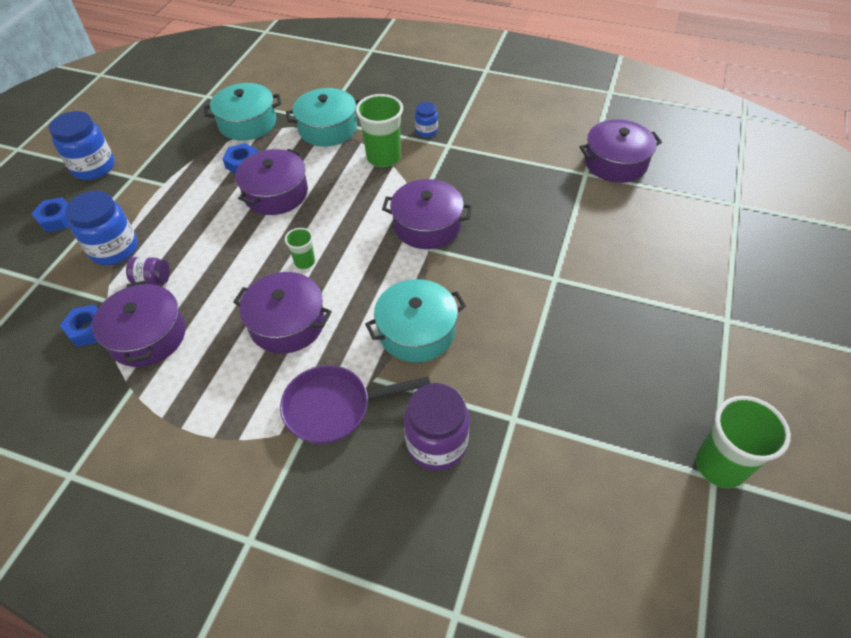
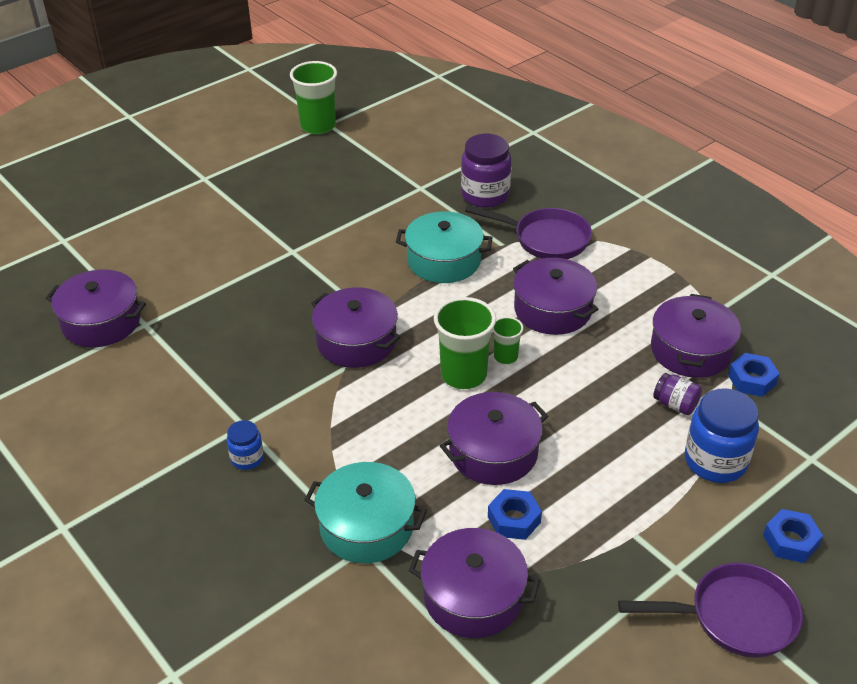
camera: 150 degrees left, 10 degrees down
blue jar [49,111,115,180] -> purple pan [618,563,803,658]
turquoise pot [204,83,281,141] -> purple pot [409,528,540,638]
green cup [356,94,403,167] -> green cup moved to [434,297,496,389]

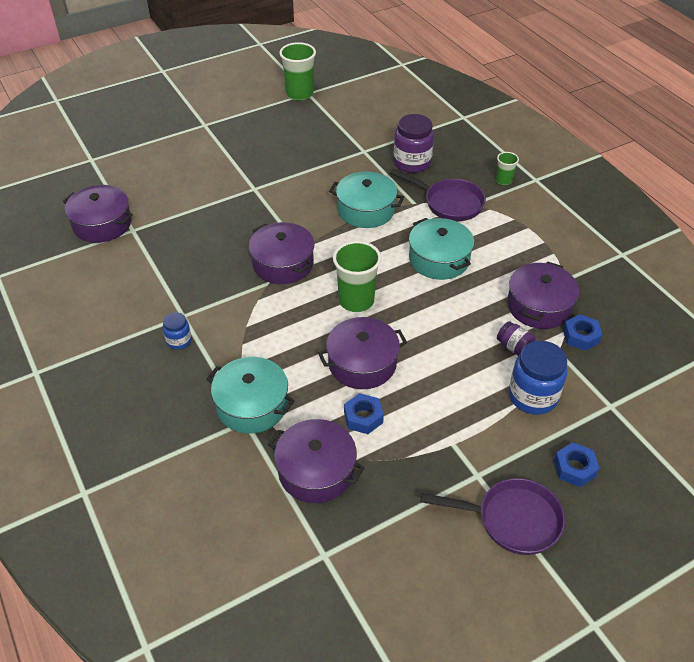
camera: 10 degrees right, 5 degrees up
green cup [492,317,524,364] -> green cup moved to [496,152,519,185]
purple pot [513,258,599,335] -> turquoise pot [409,218,474,280]

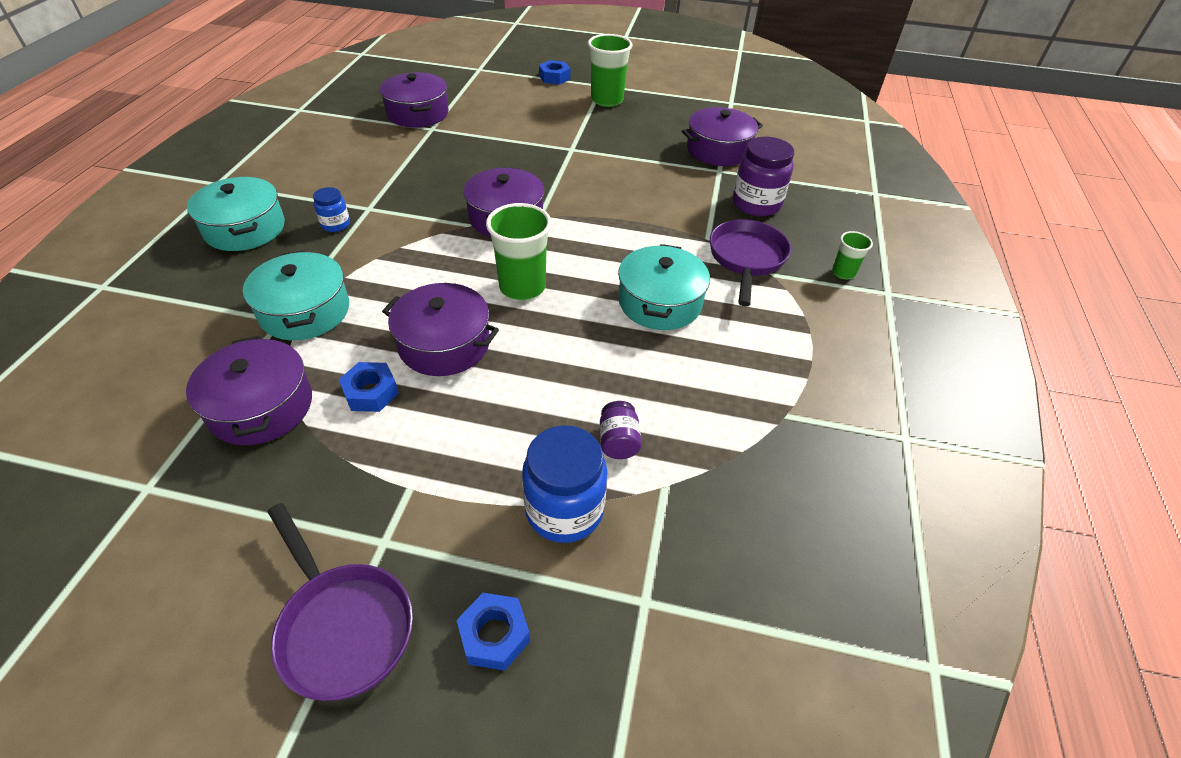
camera: 40 degrees right, 0 degrees up
green cup [279,42,316,101] -> green cup moved to [588,34,633,107]
turquoise pot [329,172,404,228] -> turquoise pot moved to [187,177,285,251]
purple pan [390,169,486,221] -> purple pan turned 150 degrees counterclockwise [710,219,791,307]
purple pot [507,261,579,329] -> purple pot moved to [682,107,763,166]
blue nut [563,314,603,351] -> blue nut moved to [539,60,570,84]

